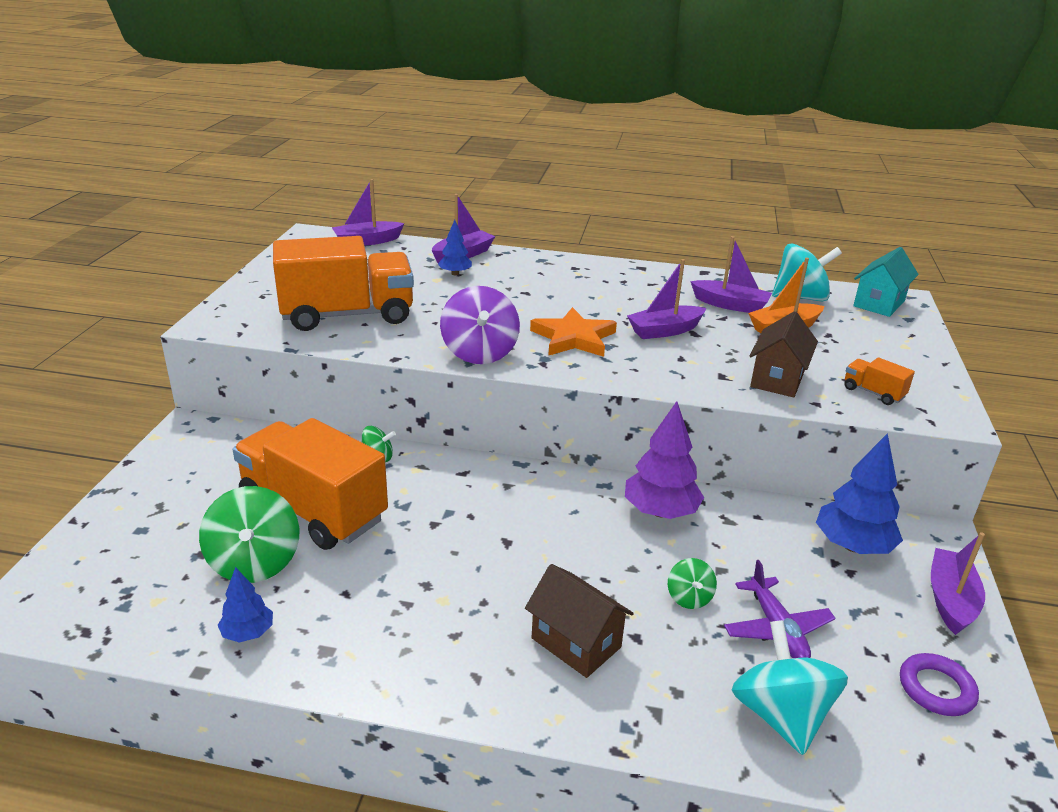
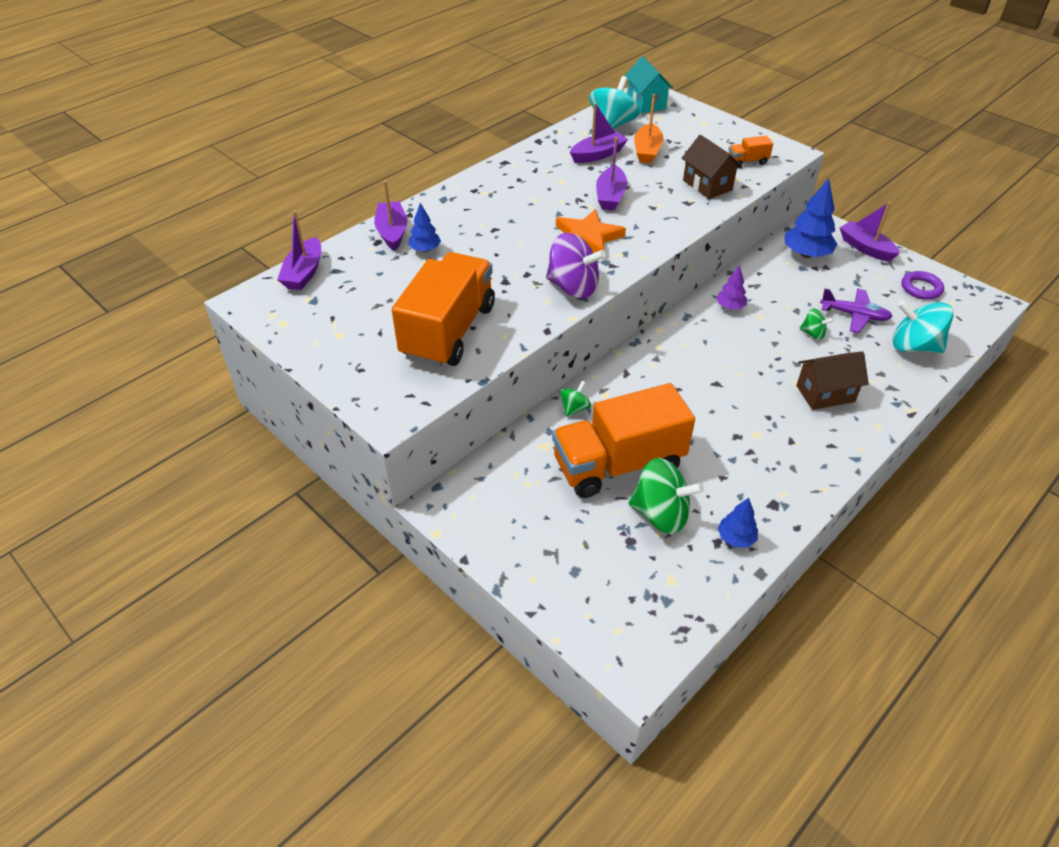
camera: 55 degrees left, 15 degrees up
purple tree [625,401,704,519] -> purple tree [716,265,747,309], size x0.56

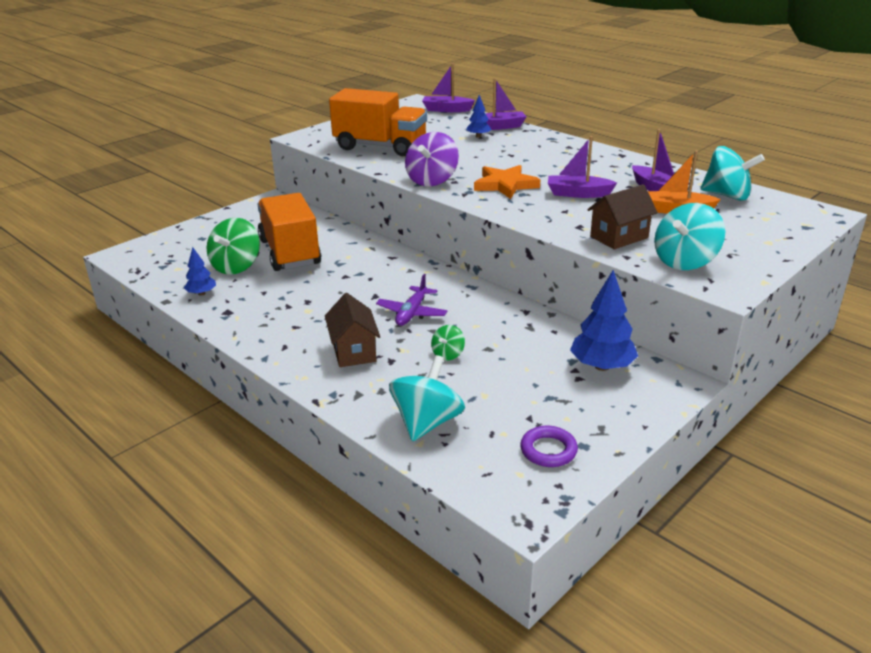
camera: 90 degrees right, 15 degrees down
green spinning top [559,381,591,417] -> none
turquoise house [625,56,673,113] -> none
purple tree [716,265,747,309] -> none
orange truck [728,136,773,168] -> turquoise spinning top [654,203,725,270]
purple plane [820,288,893,333] -> purple plane moved to [376,274,448,326]
purple boat [839,202,900,262] -> none

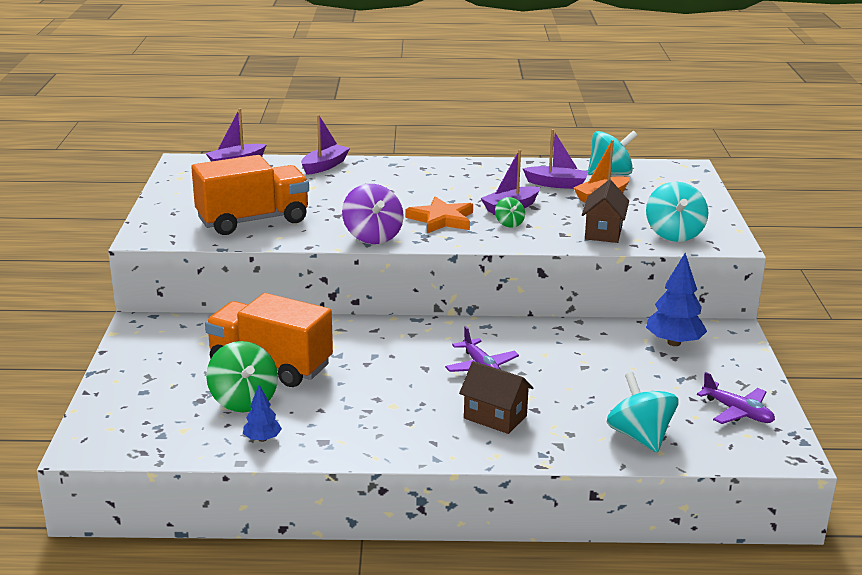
camera: 45 degrees left, 5 degrees down
green spinning top [431,325,465,361] -> green spinning top moved to [495,197,525,227]
blue tree [466,95,492,138] -> none
purple ring [520,426,578,467] -> purple plane [697,372,775,424]

